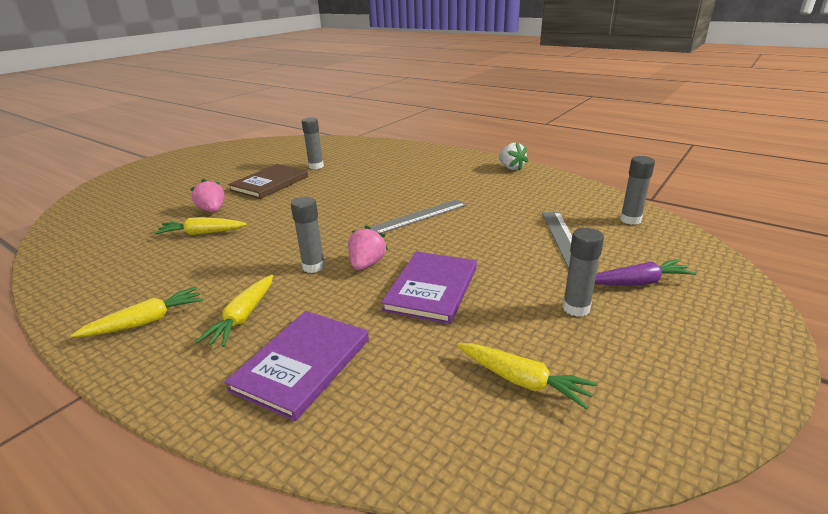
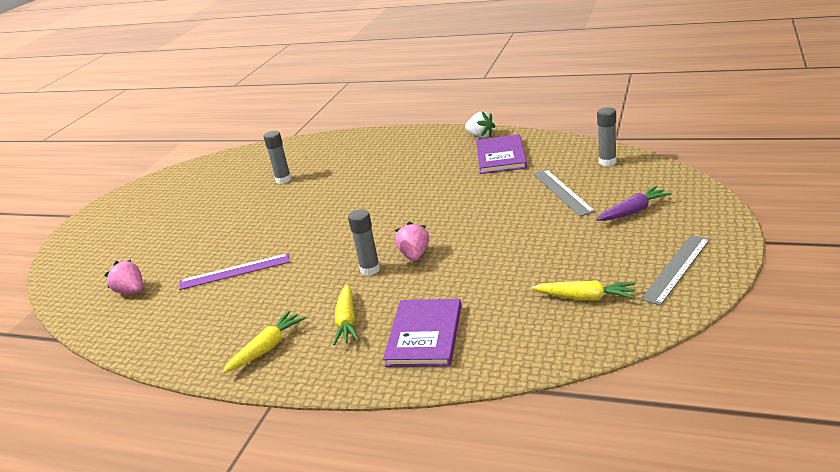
camera: 15 degrees left, 0 degrees up
yellow carrot [154,217,247,235] -> purple ruler [179,253,290,290]
pink strawberry [190,179,224,212] -> pink strawberry moved to [104,260,143,294]
brown book [228,164,308,199] -> none
grey ruler [370,199,467,233] -> grey ruler moved to [641,235,710,306]
purple book [381,252,477,324] -> purple book moved to [476,134,527,174]
grey glue stick [563,228,604,317] -> none

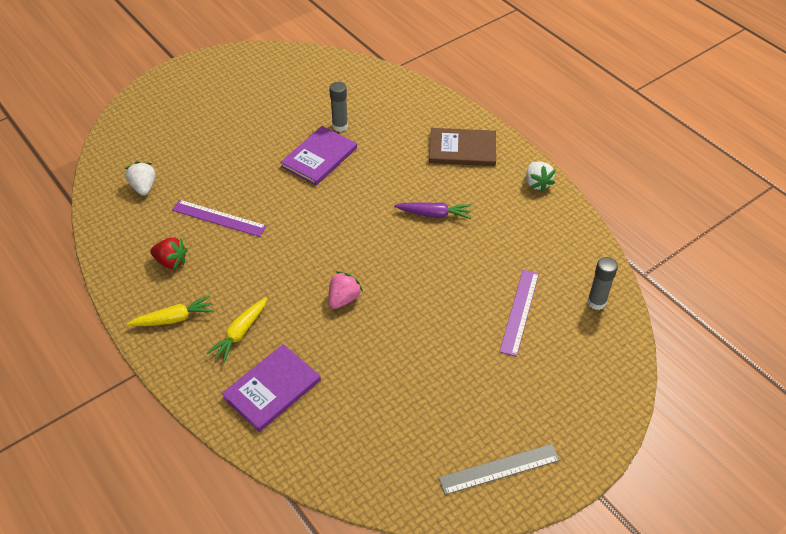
camera: 30 degrees right, 20 degrees up
pink strawberry [104,260,143,294] -> white strawberry [125,161,155,196]
grey glue stick [348,209,380,276] -> none
purple book [476,134,527,174] -> purple book moved to [280,126,357,186]
yellow carrot [531,280,635,301] -> none
grey ruler [533,170,595,216] -> purple ruler [500,270,539,357]
purple carrot [596,186,672,221] -> purple carrot moved to [394,202,472,219]
none -> red strawberry [150,238,187,270]
none -> brown book [429,128,496,166]

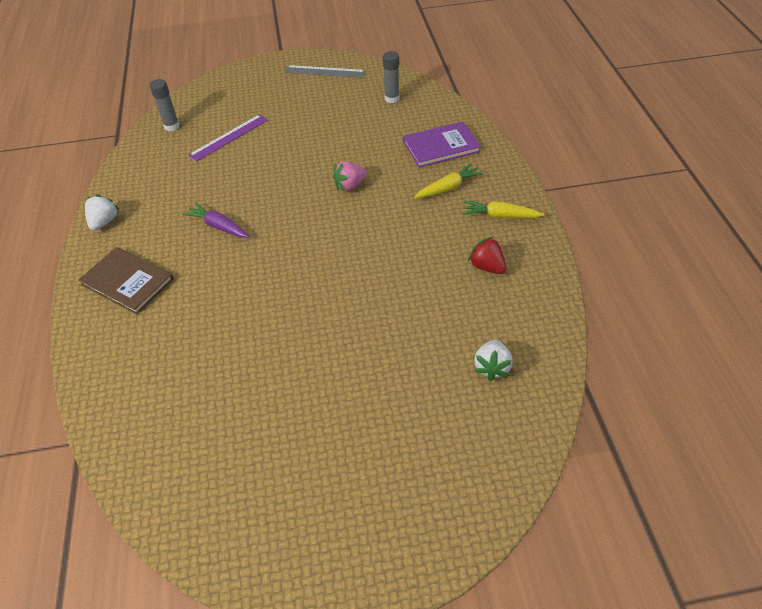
camera: 150 degrees left, 0 degrees up
purple ruler [172,200,267,237] -> none
purple book [280,126,357,186] -> none
grey glue stick [329,82,348,132] -> grey glue stick moved to [383,51,399,103]

